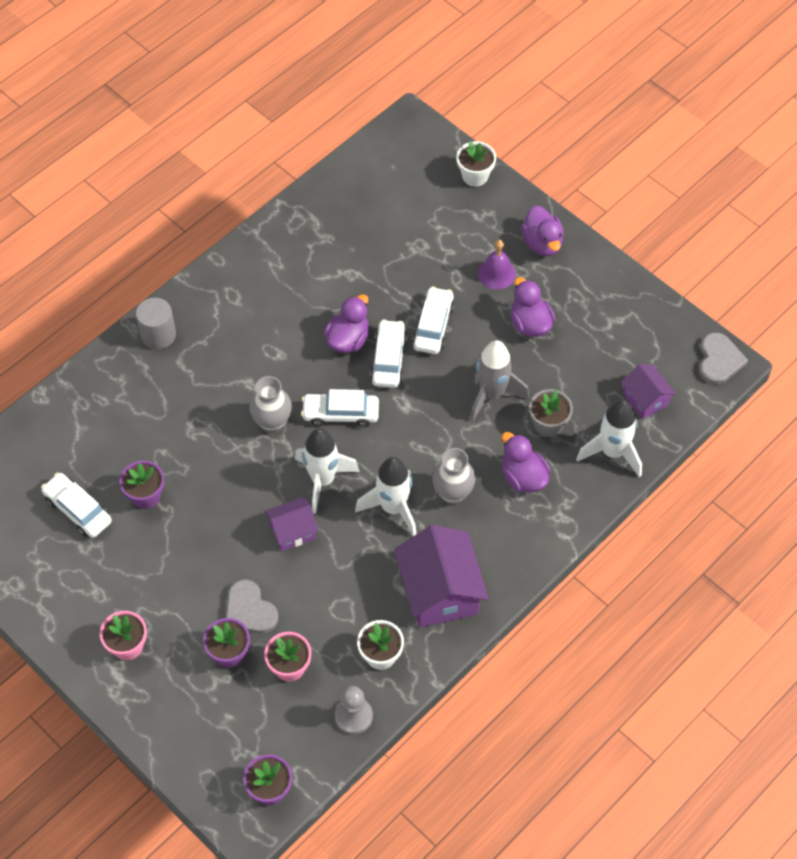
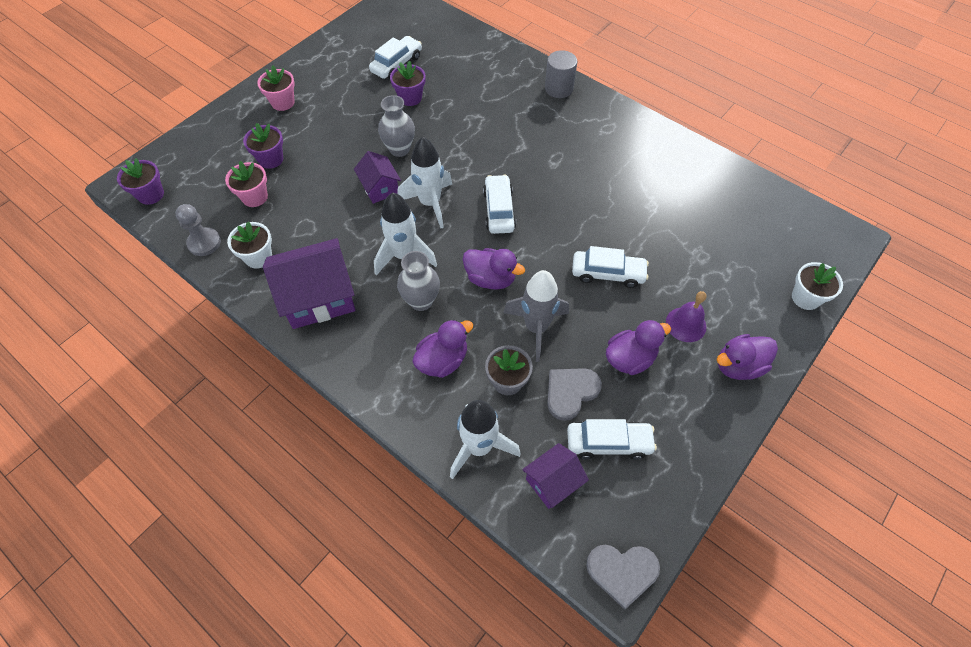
camera: 85 degrees right, 0 degrees up
grey heart [225,579,278,634] -> grey heart moved to [547,368,602,421]
grey vase [250,376,292,433] -> grey vase moved to [378,95,415,157]
purple duck [324,295,369,353] -> purple duck moved to [463,248,525,290]
white car [370,319,407,388] -> white car moved to [567,419,657,460]

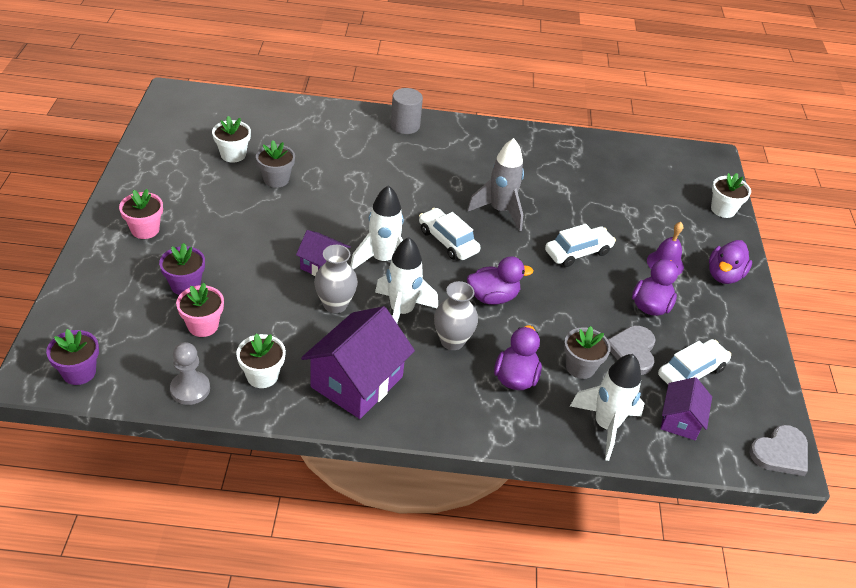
camera: 40 degrees left, 15 degrees down
white car [369,36,422,79] -> white flower pot [212,116,251,163]
grey vase [378,95,415,157] -> grey vase moved to [314,245,358,313]
purple flower pot [390,61,426,106] -> grey flower pot [256,140,295,188]
grey rocket [503,270,569,362] -> grey rocket moved to [467,138,524,231]

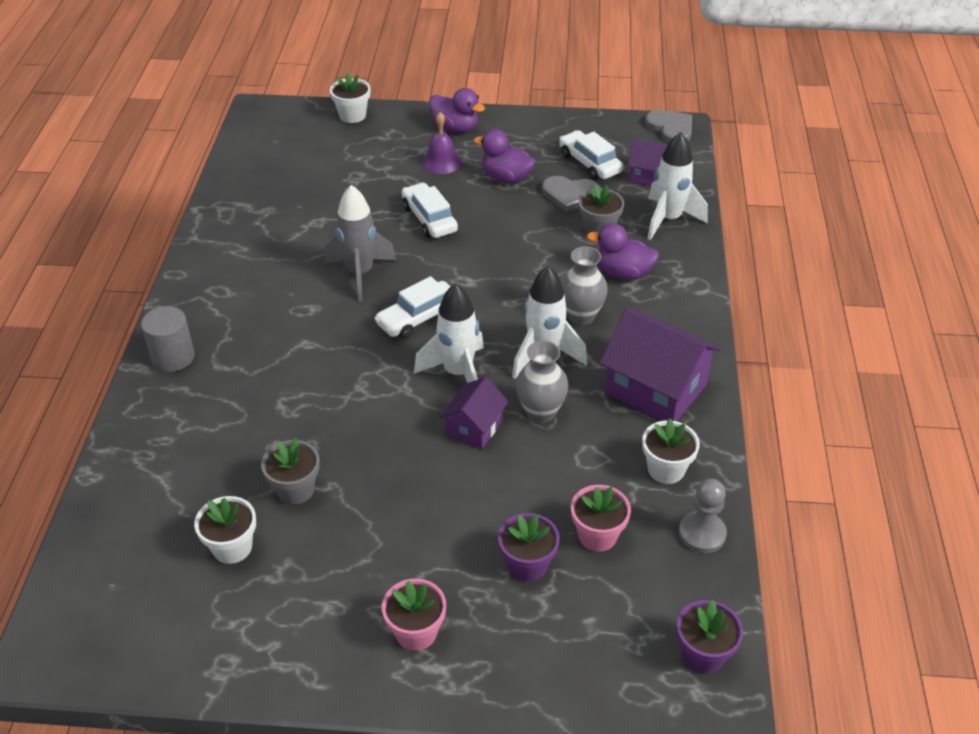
camera: 85 degrees left, 0 degrees up
purple duck [467,256,533,305] -> none

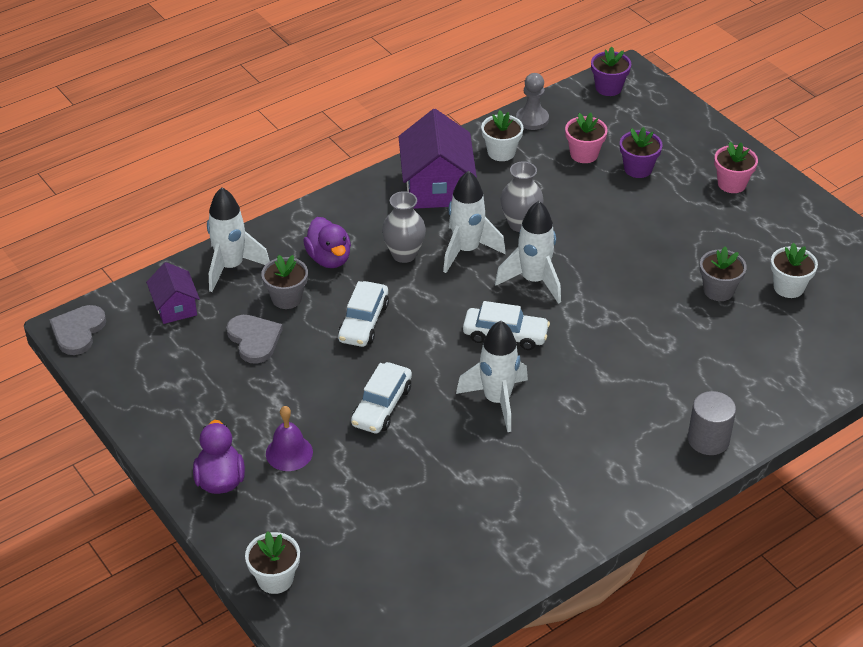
camera: 130 degrees left, 0 degrees up
grey rocket [325,185,396,301] -> white rocket [456,321,528,432]
purple house [440,377,509,449] -> none
purple duck [474,129,536,184] -> none
white car [559,130,623,180] -> white car moved to [338,281,389,347]

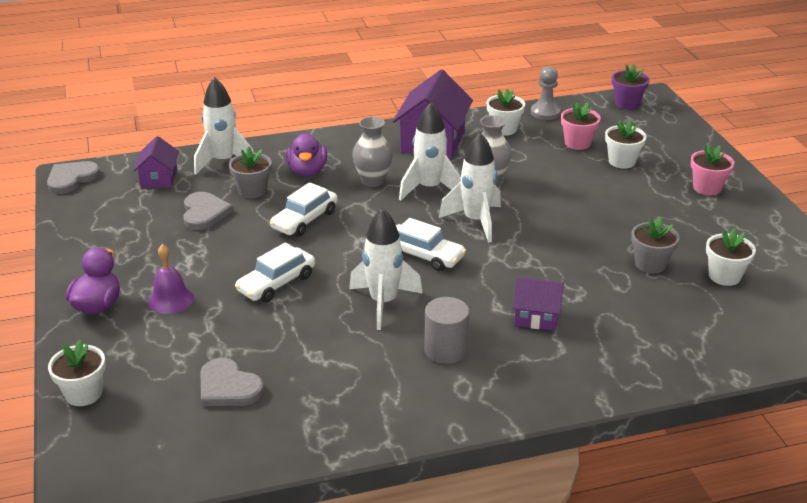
camera: 20 degrees right, 10 degrees down
purple flower pot [620,127,663,178] -> white flower pot [605,119,646,169]
grey cylinder [688,391,736,455] -> grey cylinder moved to [424,297,469,364]
none -> grey heart [201,358,264,406]
none -> purple house [513,277,564,331]

